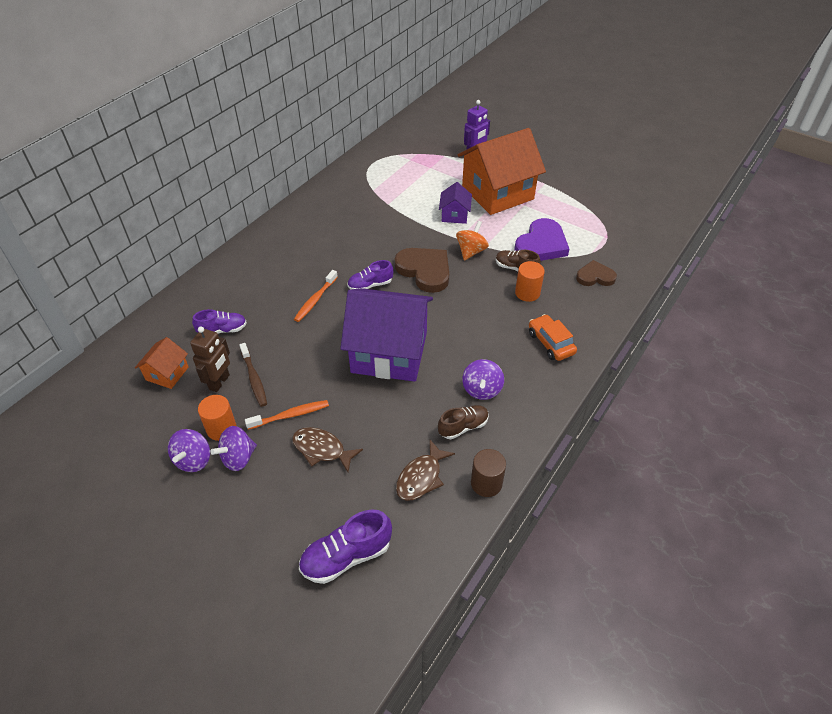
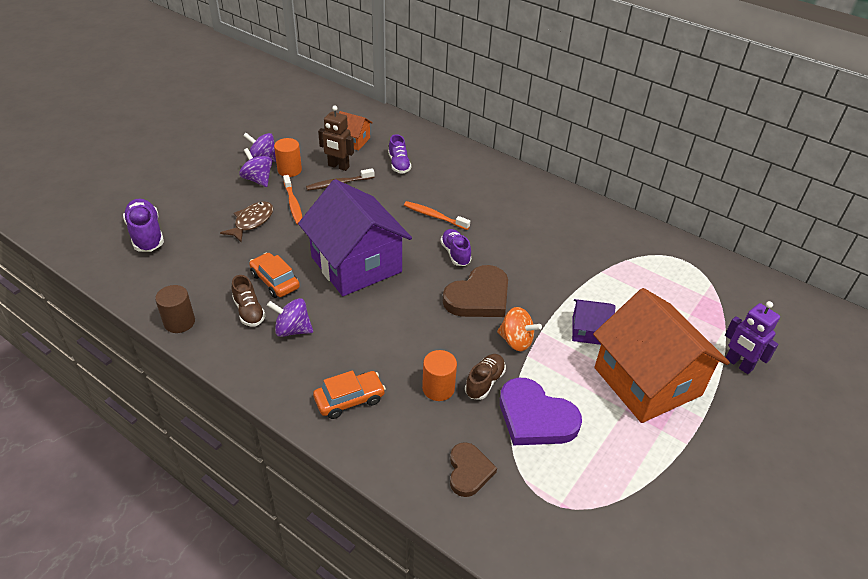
camera: 90 degrees right, 5 degrees down
purple house [340,288,433,382] -> purple house turned 45 degrees counterclockwise [298,179,412,296]
brown fish [396,440,455,501] -> none
none -> orange car [249,253,300,298]

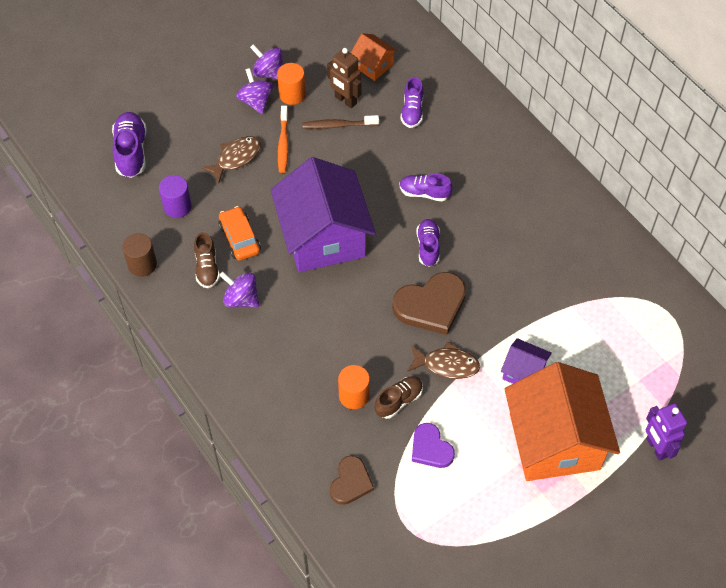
camera: 20 degrees right, 15 degrees up
orange car [313,370,386,419] -> none
orange toothbrush [404,201,470,230] -> purple shoe [400,173,452,201]
orange spinning top [497,307,542,351] -> brown fish [407,342,480,379]
purple heart [500,378,582,445] -> purple heart [412,423,455,468], size x0.61
none -> purple cylinder [159,175,192,218]

